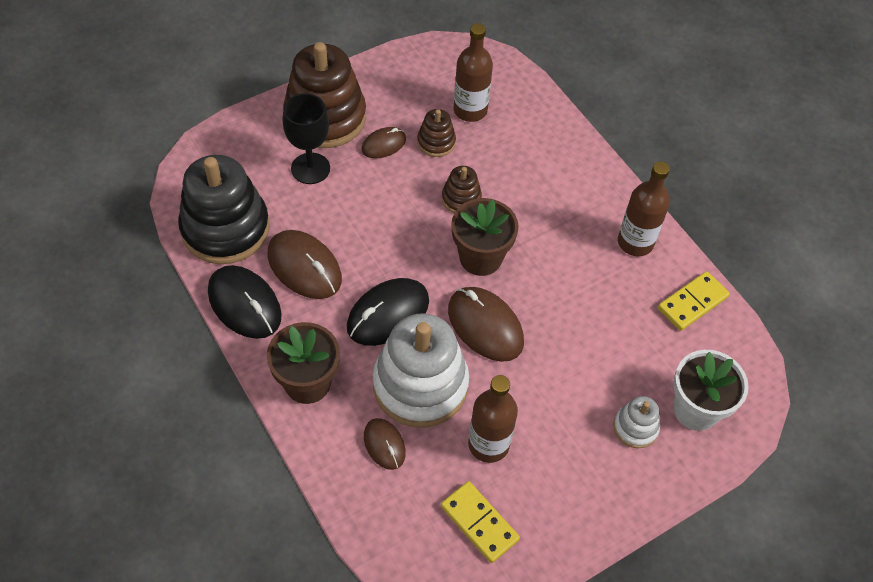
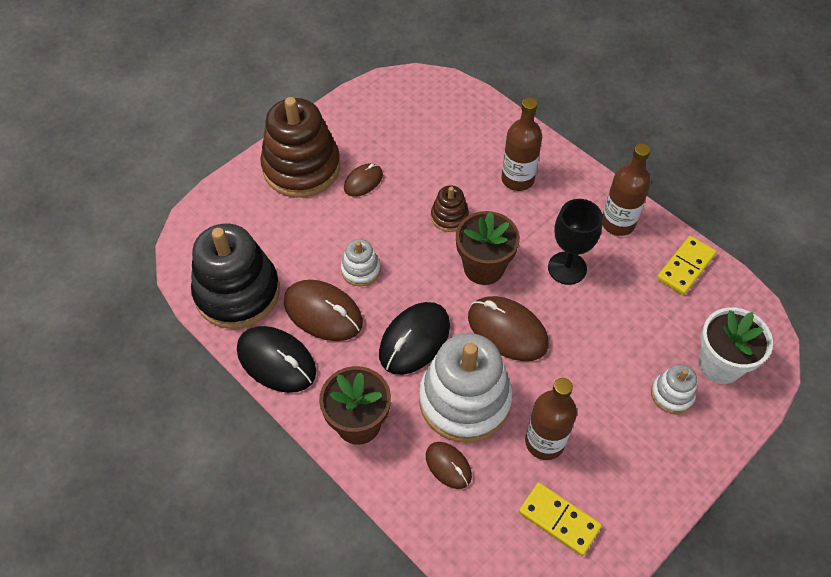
camera: 10 degrees left, 0 degrees up
black goblet [282,93,330,184] -> black goblet moved to [548,199,603,285]
brown stacking toy [417,109,456,157] -> none
brown bottle [454,23,493,122] -> brown bottle moved to [501,98,542,191]
none -> white stacking toy [341,239,381,287]

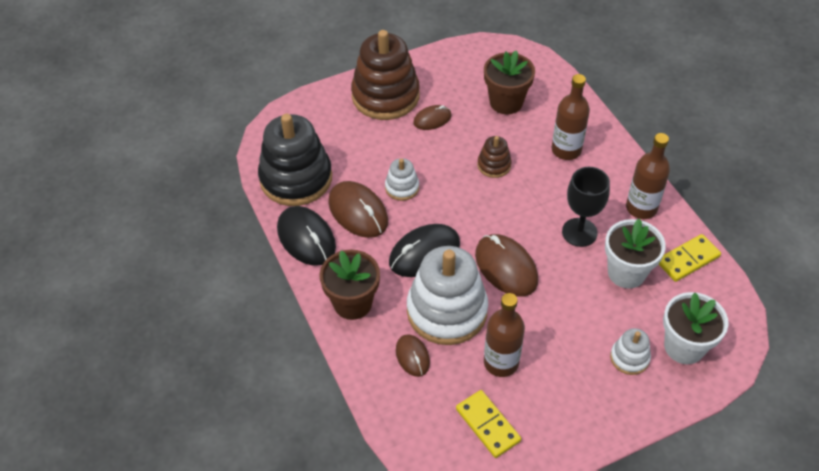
camera: 20 degrees right, 5 degrees down
brown flower pot [456,211,520,285] -> brown flower pot moved to [484,50,535,114]
none -> white flower pot [605,219,666,289]

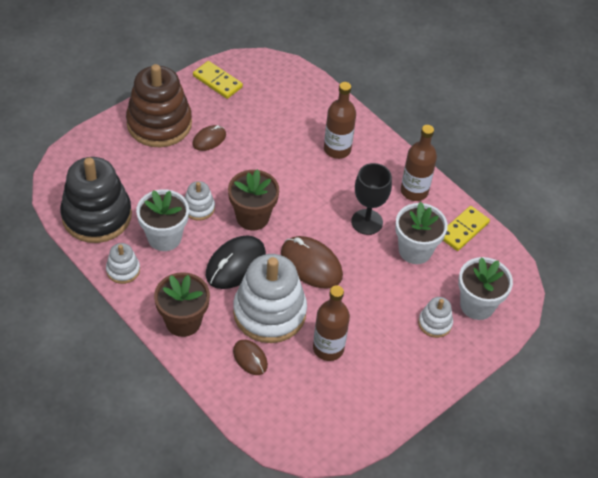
camera: 20 degrees left, 0 degrees up
black mouse [277,206,336,266] -> white stacking toy [106,243,140,284]
brown mouse [328,181,388,238] -> white flower pot [136,189,189,251]
yellow domino [456,390,521,458] -> yellow domino moved to [193,61,243,99]
brown stacking toy [477,136,512,178] -> none
brown flower pot [484,50,535,114] -> brown flower pot moved to [228,169,279,230]

